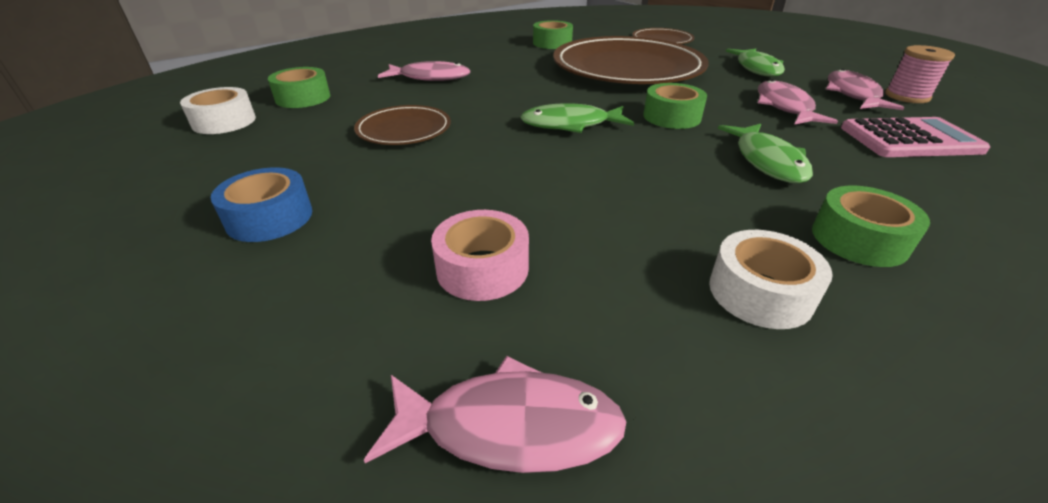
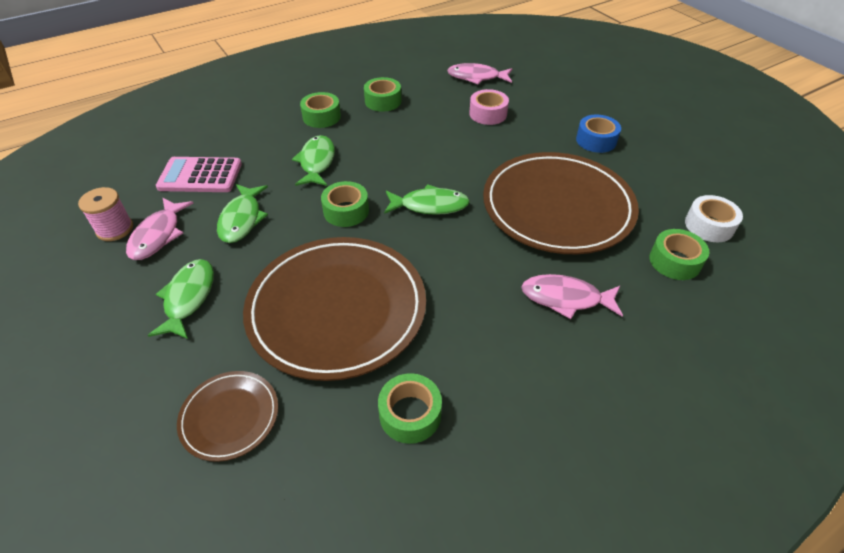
camera: 175 degrees left, 10 degrees up
brown plate [354,105,451,145] -> brown plate [483,152,639,254], size x2.12
white tape [709,230,833,329] -> green tape [364,77,401,112]
pink fish [758,80,838,125] -> green fish [217,184,268,243]

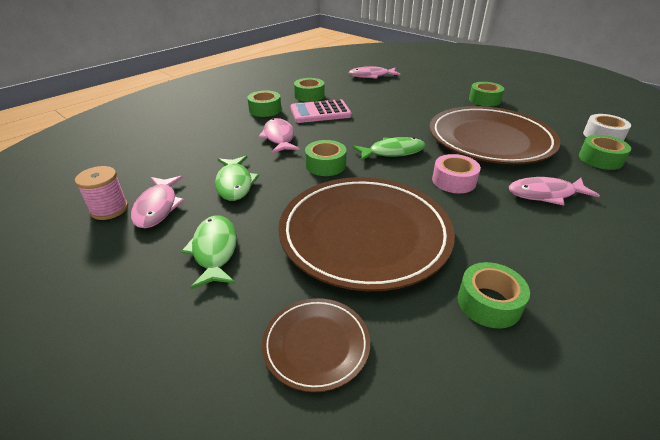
camera: 15 degrees left, 10 degrees down
pink calculator [156,157,242,192] -> pink calculator moved to [290,99,352,123]
green fish [292,135,335,186] -> pink fish [258,118,300,153]
pink tape [469,89,509,125] -> pink tape moved to [432,154,481,193]
blue tape [576,115,621,153] -> green tape [469,82,504,106]

